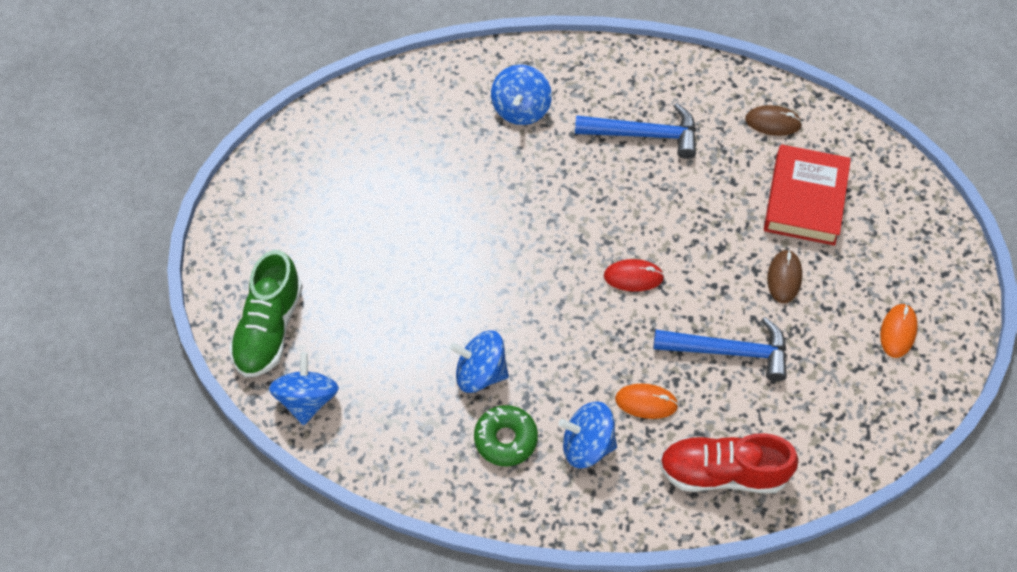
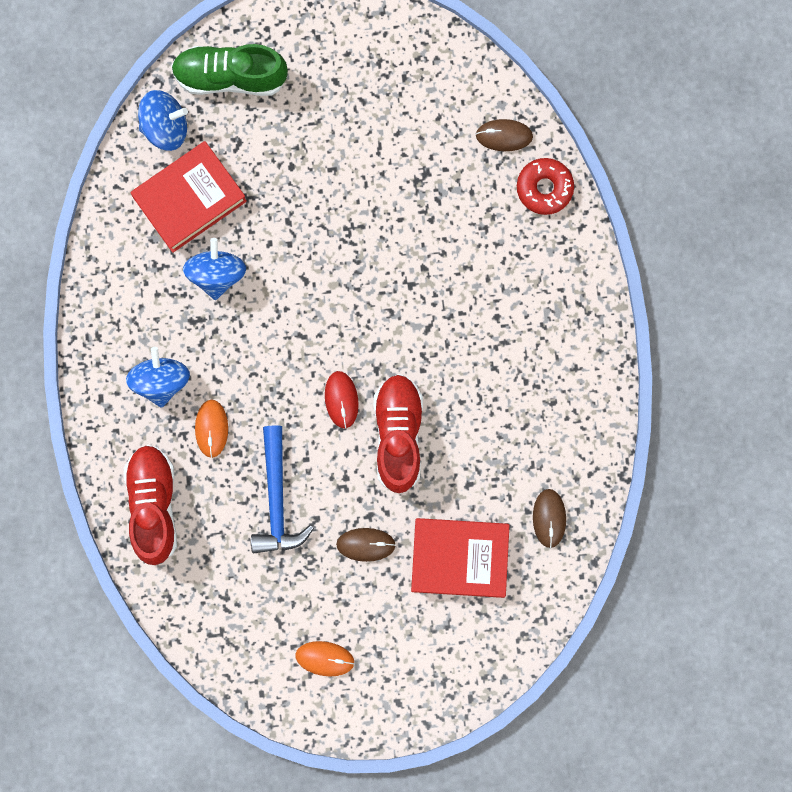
camera: 80 degrees right, 20 degrees up
green donut [474,405,538,466] -> none
blue spinning top [491,65,552,125] -> none
blue hammer [575,103,696,159] -> none
none -> red book [130,141,247,253]
none -> red shoe [374,374,423,493]
none -> brown mouse [476,119,533,151]
none -> red donut [517,158,574,215]

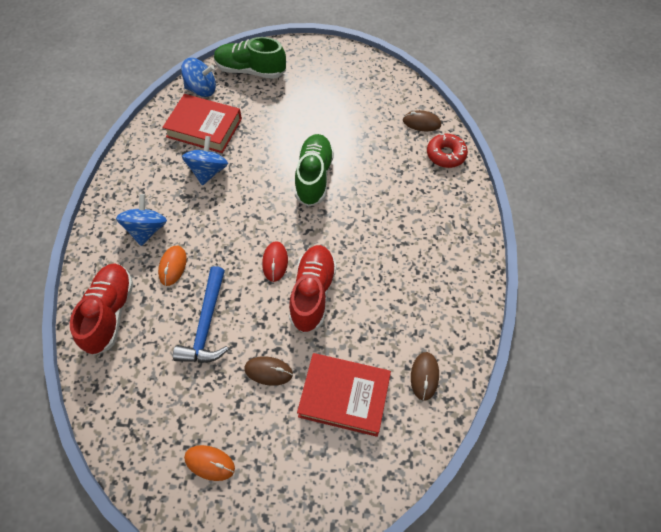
camera: 10 degrees right, 20 degrees down
red book [130,141,247,253] -> red book turned 45 degrees clockwise [162,94,242,153]
none -> green shoe [295,134,334,206]

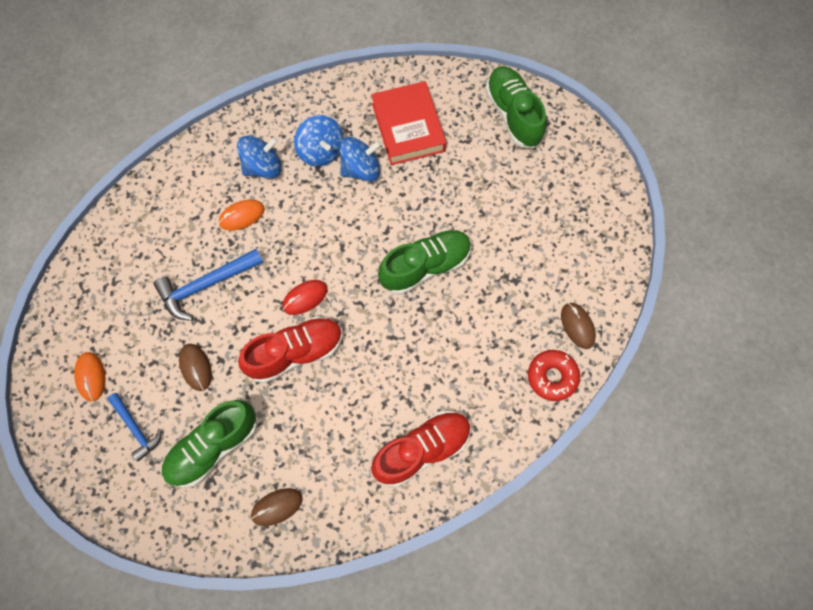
camera: 55 degrees right, 10 degrees up
red shoe [70,263,134,355] -> red shoe moved to [371,411,471,487]
blue spinning top [181,58,216,97] -> blue spinning top moved to [294,115,344,166]
red book [297,353,391,437] -> green shoe [161,400,257,488]
none -> blue hammer [107,393,162,461]

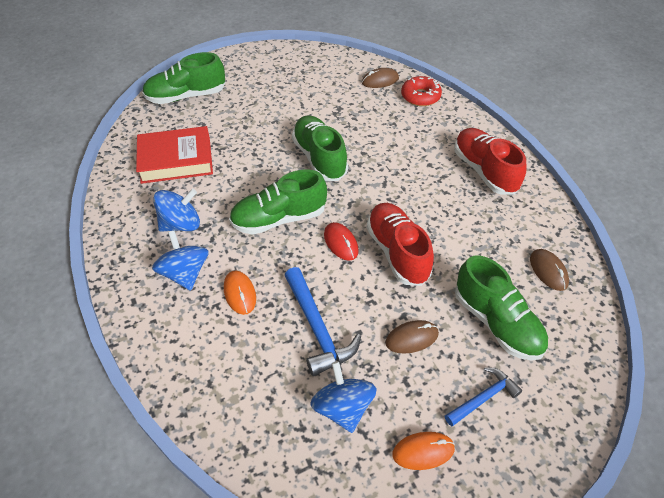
camera: 85 degrees left, 20 degrees down
blue spinning top [340,137,381,182] -> blue spinning top moved to [310,361,377,433]
none -> green shoe [229,170,327,235]

